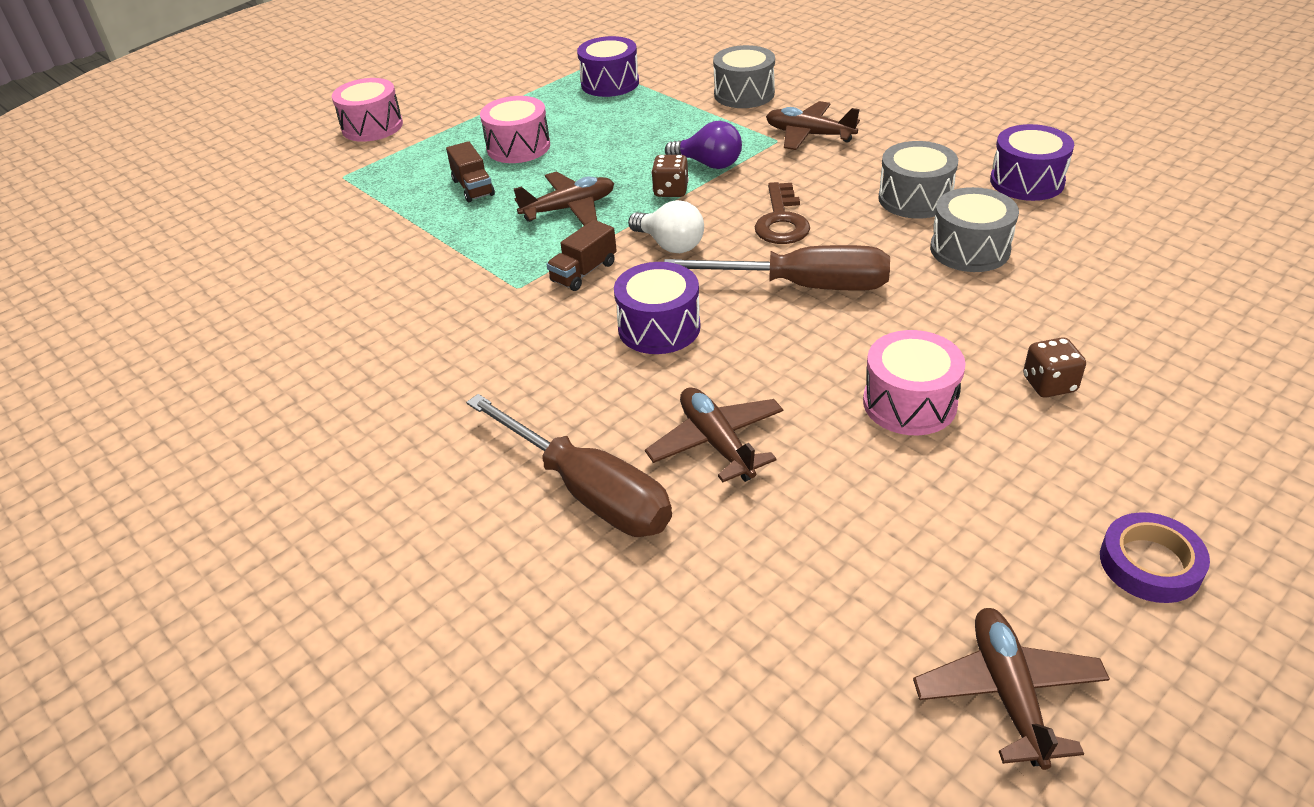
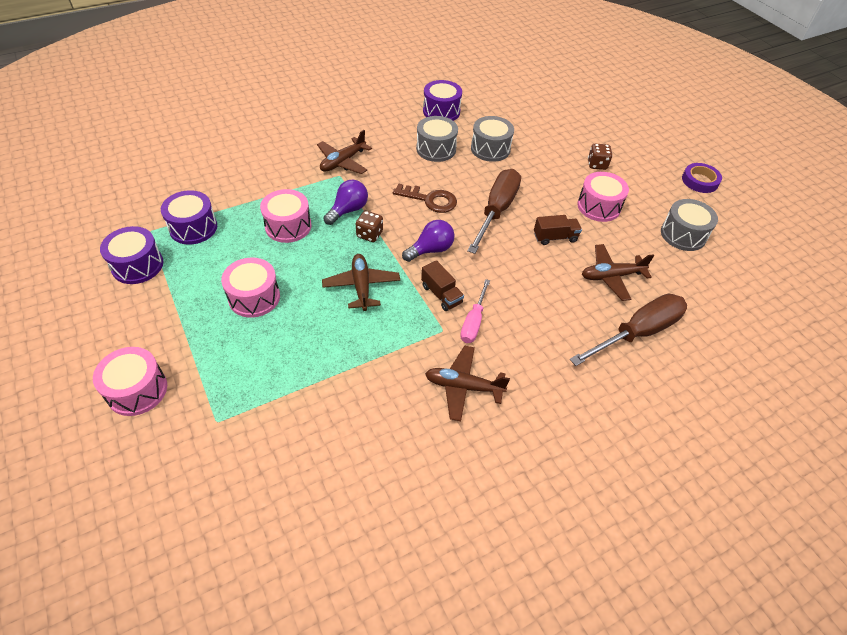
camera: 80 degrees left, 10 degrees up
brown truck [446,141,495,202] -> brown truck moved to [534,215,582,245]
purple drum [614,262,701,354] -> purple drum moved to [100,226,163,284]
white light bulb [628,200,704,253] -> purple light bulb [402,220,454,262]
grey drum [713,45,775,108] -> grey drum moved to [661,199,718,251]
brown plane [913,608,1110,770] -> brown plane moved to [425,345,510,421]
none -> pink drum [260,189,312,243]
none -> pink screwdriver [460,279,490,343]

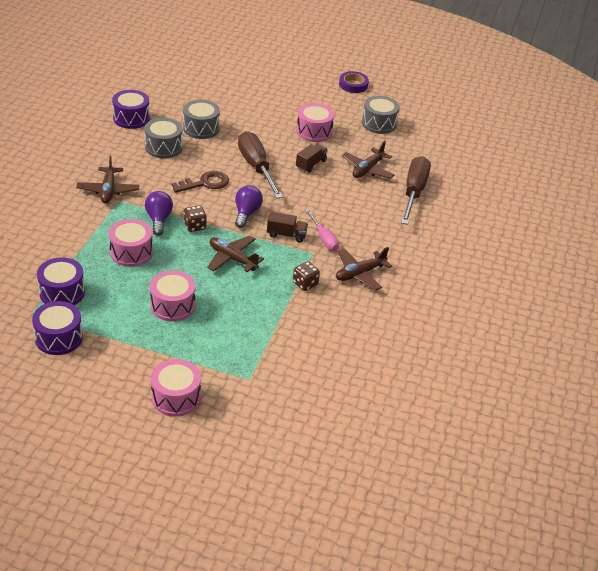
camera: 45 degrees left, 10 degrees down
brown dice [588,144,612,170] -> brown dice moved to [293,261,320,291]

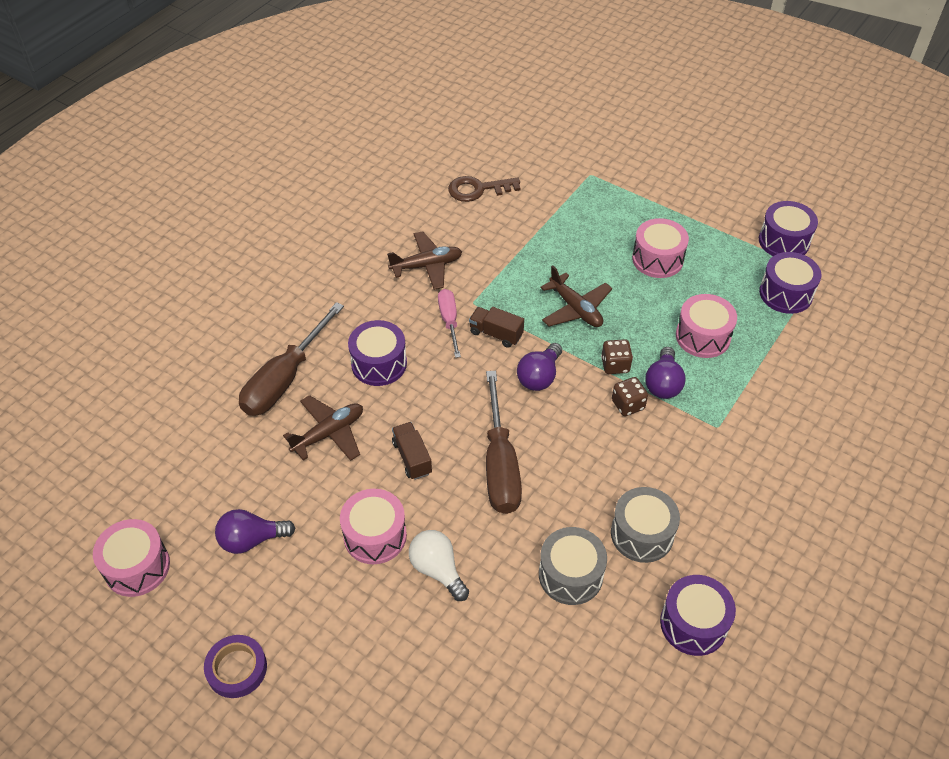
camera: 160 degrees left, 10 degrees up
brown plane [76,156,140,203] -> none
pink drum [151,359,201,417] -> pink drum moved to [93,519,170,597]
brown key [172,171,229,193] -> brown key moved to [448,176,521,202]
brown dice [293,261,320,291] -> brown dice moved to [612,377,648,416]
brown truck [296,144,328,173] -> brown truck turned 105 degrees clockwise [392,422,432,480]
grey drum [362,96,400,134] -> purple light bulb [215,509,296,554]
none -> purple drum [348,320,407,386]
none -> white light bulb [409,530,469,601]

